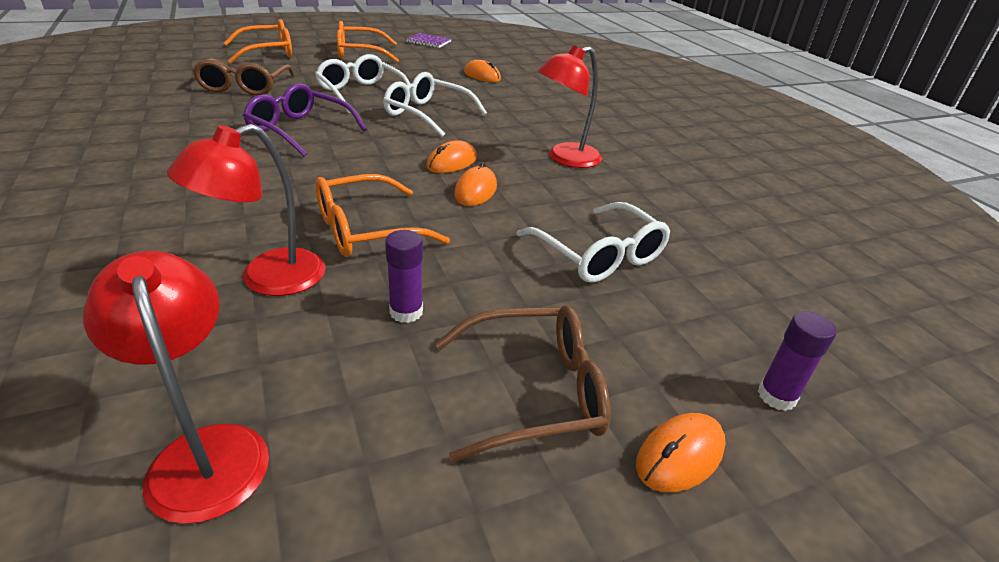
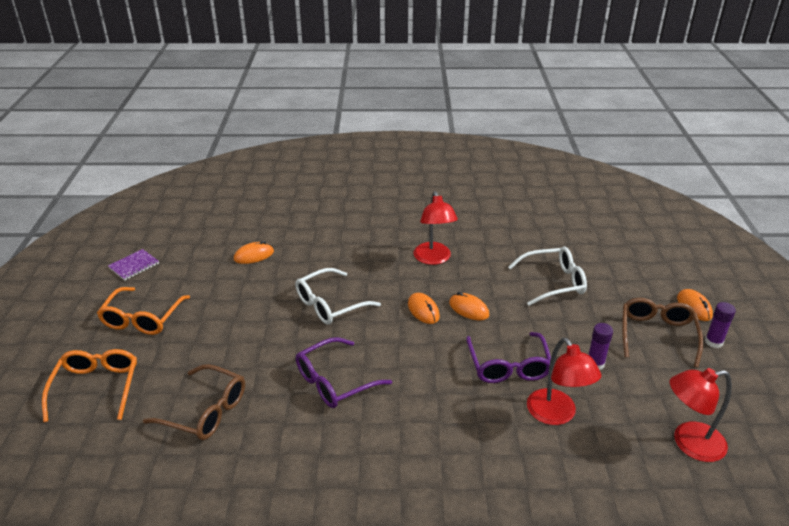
camera: 65 degrees left, 0 degrees up
white glasses [315,54,413,113] -> none
orange glasses [316,174,450,257] -> purple glasses [466,332,551,383]
purple glue stick [758,311,836,411] -> purple glue stick moved to [705,302,736,348]

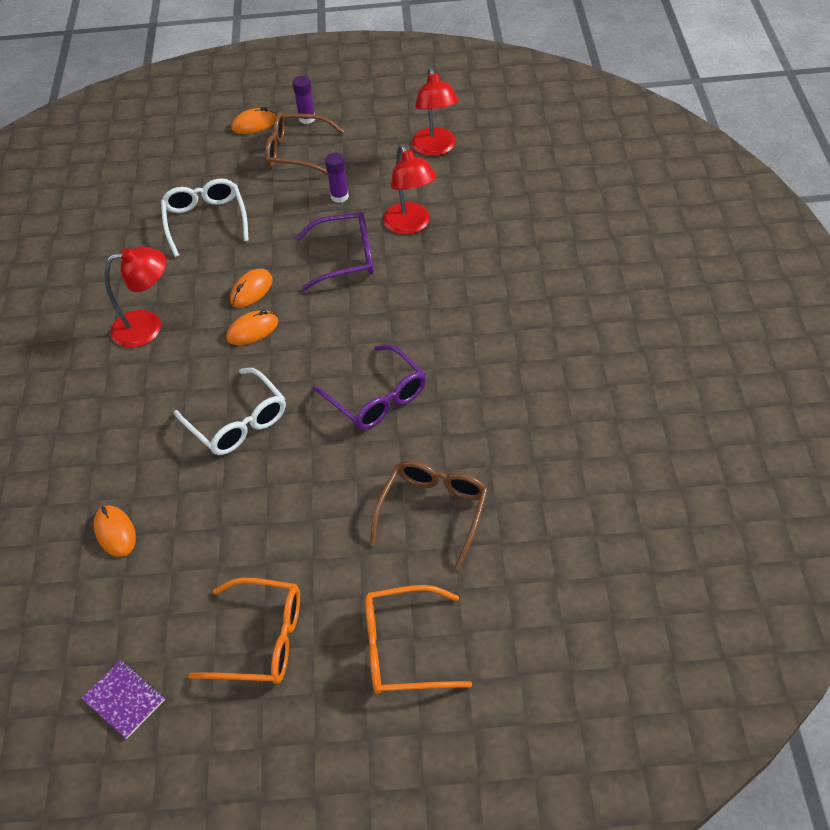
camera: 90 degrees left, 15 degrees up
red lamp [527,338,601,425] -> red lamp turned 90 degrees clockwise [383,145,437,235]

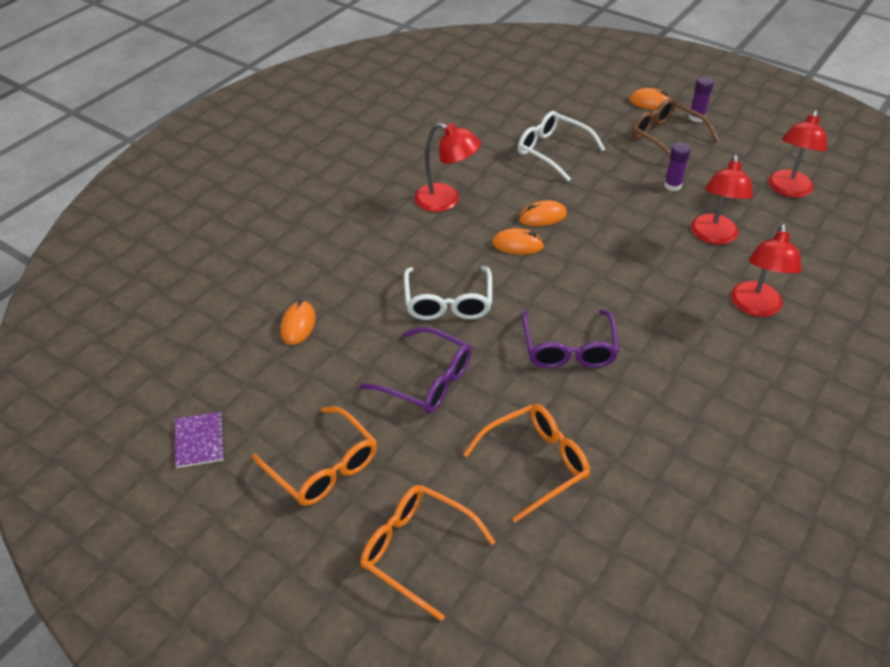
camera: 35 degrees right, 5 degrees down
white glasses [161,178,249,257] -> white glasses turned 75 degrees counterclockwise [518,111,605,181]
purple glasses [295,212,374,290] -> purple glasses moved to [359,327,472,413]
brown glasses [370,460,488,570] -> orange glasses [463,404,590,523]
none -> red lamp [731,224,802,317]

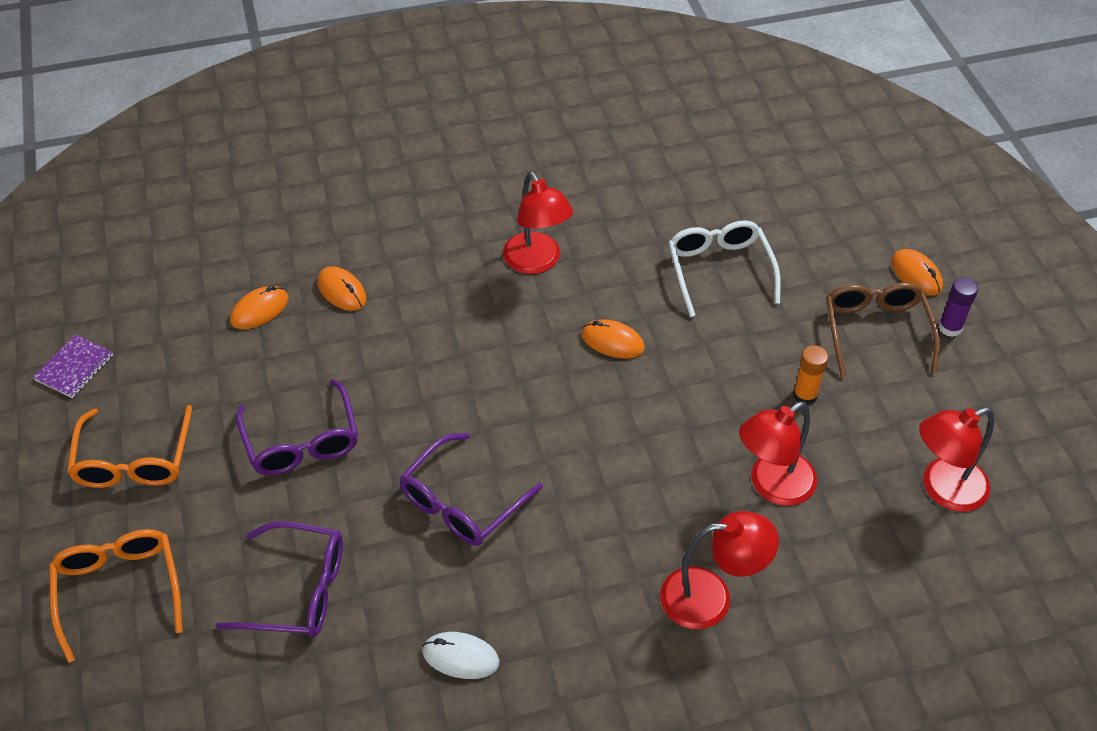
camera: 40 degrees right, 5 degrees up
white glasses [404,266,492,320] -> none
orange glasses [463,404,590,523] -> purple glasses [215,521,343,637]
orange mouse [492,228,544,255] -> orange mouse moved to [318,266,366,311]
purple glue stick [664,143,691,191] -> orange glue stick [793,345,828,405]
red lamp [731,224,802,317] -> red lamp turned 150 degrees counterclockwise [660,511,779,629]
none -> white mouse [422,632,499,679]

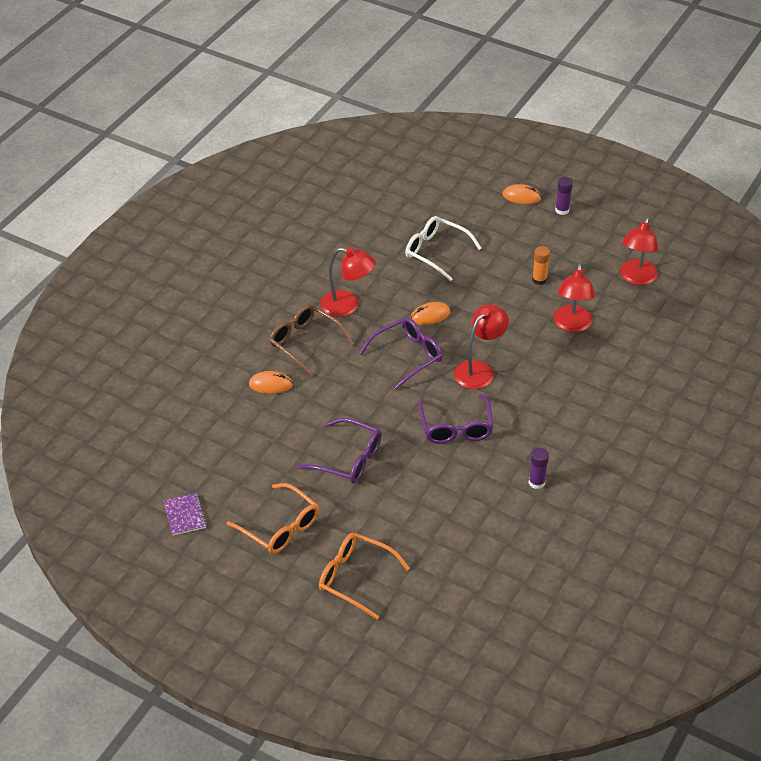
camera: 45 degrees left, 5 degrees down
purple glasses [215,521,343,637] -> purple glasses moved to [359,317,442,390]
orange mouse [230,286,289,329] -> none
white mouse [422,632,499,679] -> purple glue stick [529,448,549,489]
red lamp [660,511,779,629] -> red lamp moved to [454,304,509,389]
brown glasses [826,282,940,377] -> brown glasses moved to [269,304,354,376]

